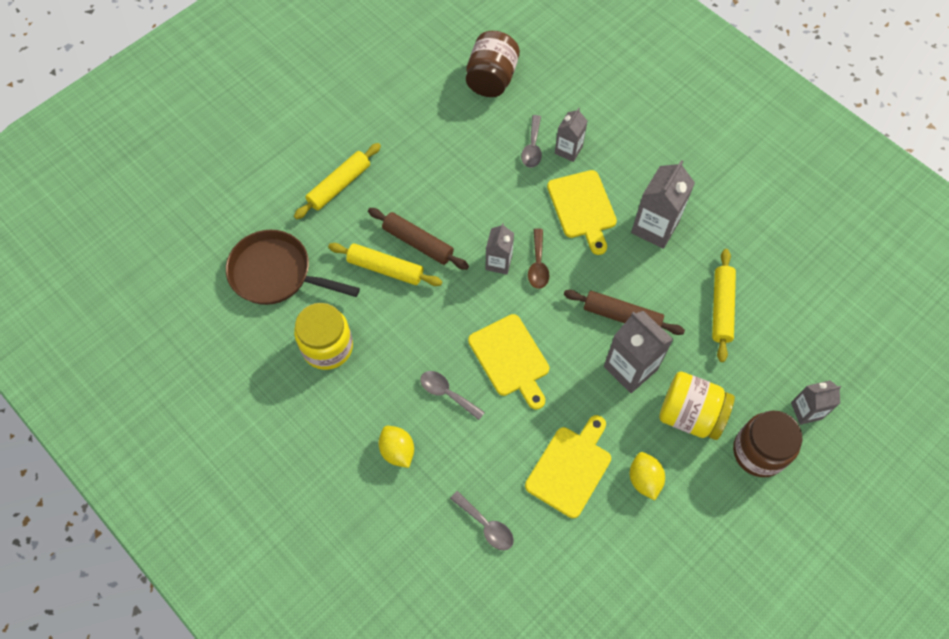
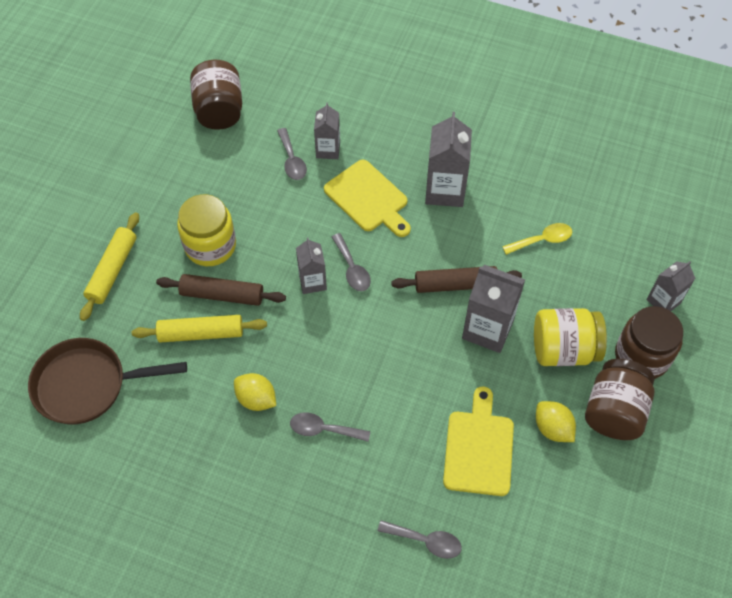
camera: 25 degrees left, 5 degrees down
yellow jar [294,303,353,370] -> yellow jar moved to [177,194,236,266]
yellow lemon [379,426,414,468] -> yellow lemon moved to [234,373,276,411]
yellow cutting board [468,314,549,410] -> none
brown spoon [528,228,550,289] -> grey spoon [332,233,371,291]
yellow rolling pin [712,249,736,362] -> yellow spoon [502,223,572,255]
none -> brown jar [585,359,654,440]

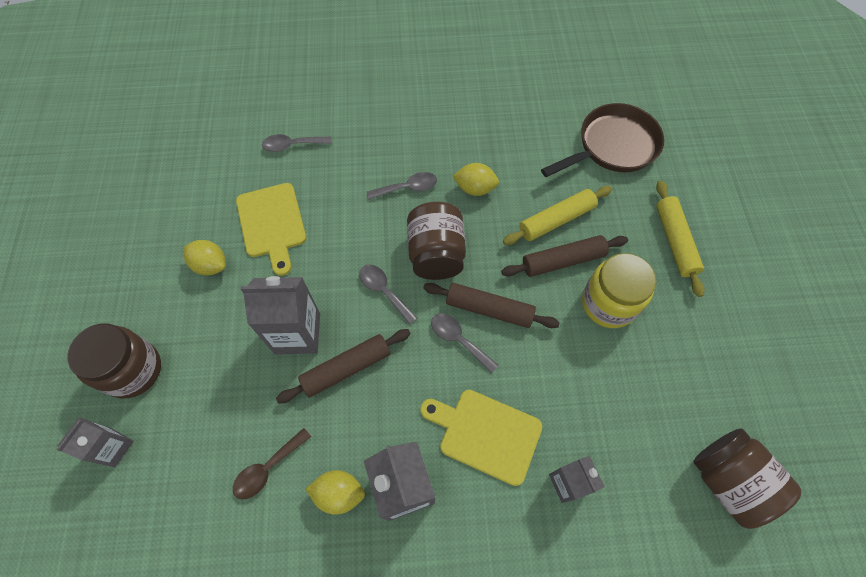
camera: 155 degrees right, 5 degrees up
grey spoon [277,128,307,180] -> grey spoon moved to [359,265,418,325]
grey carton [296,237,327,294] -> brown rolling pin [423,283,560,328]
yellow spoon [502,223,572,255] -> brown spoon [233,428,311,500]
yellow jar [534,308,607,366] -> none
brown jar [585,359,654,440] -> brown jar moved to [407,202,466,280]
none -> yellow lemon [305,470,365,515]

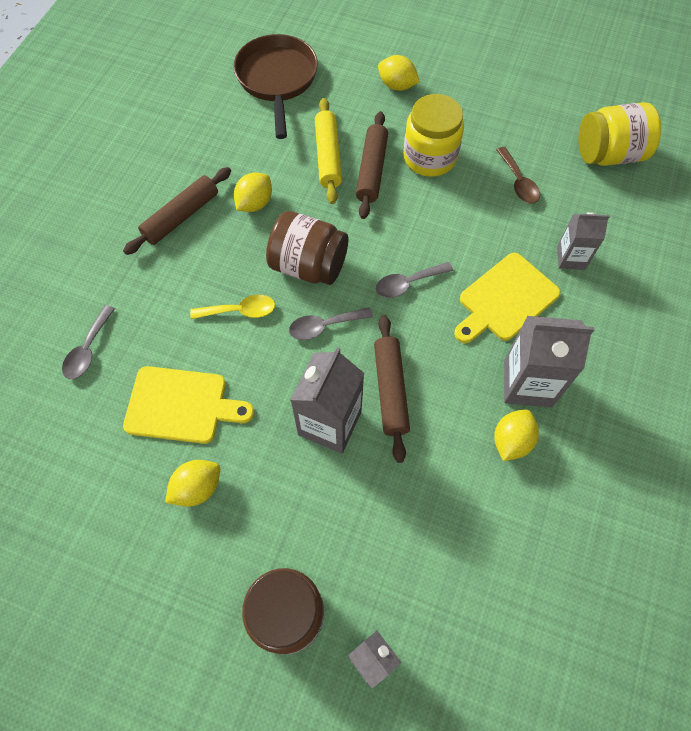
camera: 65 degrees left, 0 degrees up
brown spoon [233,428,311,500] -> brown spoon moved to [496,147,540,204]
grey spoon [367,172,437,200] -> none
brown rolling pin [423,283,560,328] -> brown rolling pin moved to [123,167,231,255]
yellow rolling pin [656,180,705,297] -> yellow lemon [378,55,420,91]
brown jar [694,428,802,529] -> yellow jar [578,102,661,166]
none -> yellow spoon [190,295,275,319]

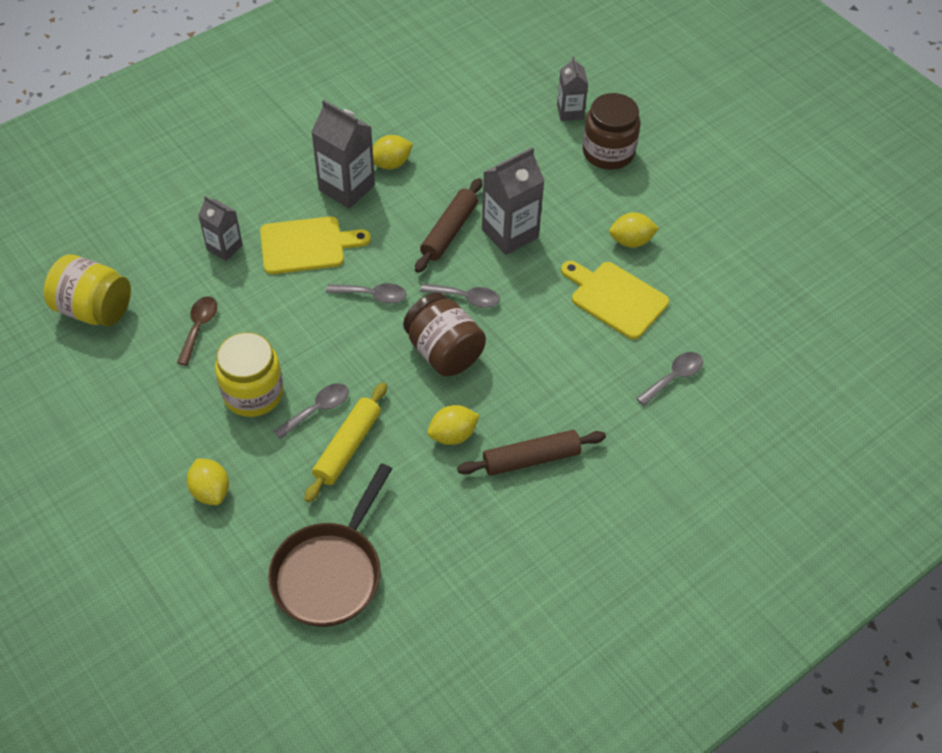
camera: 150 degrees left, 10 degrees down
yellow spoon [190,295,275,319] -> none
brown rolling pin [356,111,388,219] -> grey spoon [274,383,349,439]

